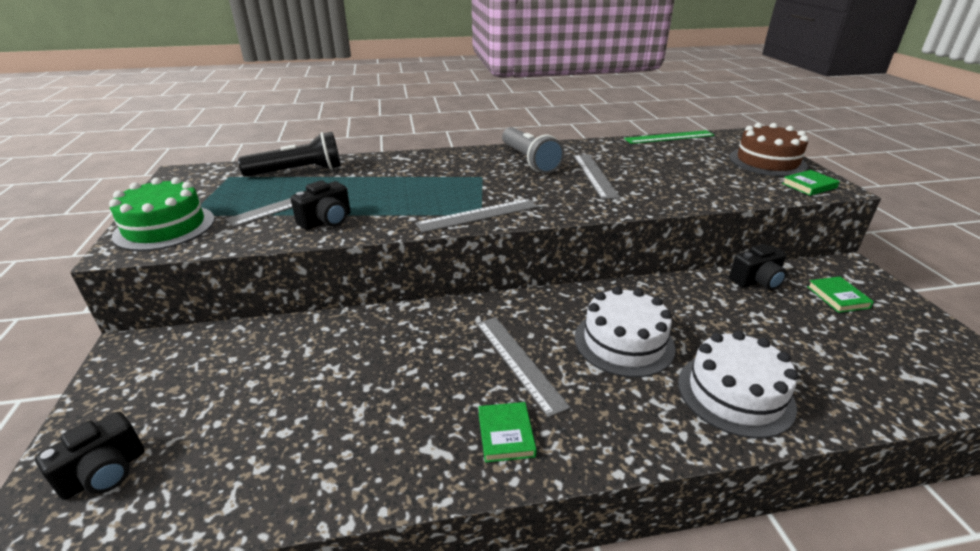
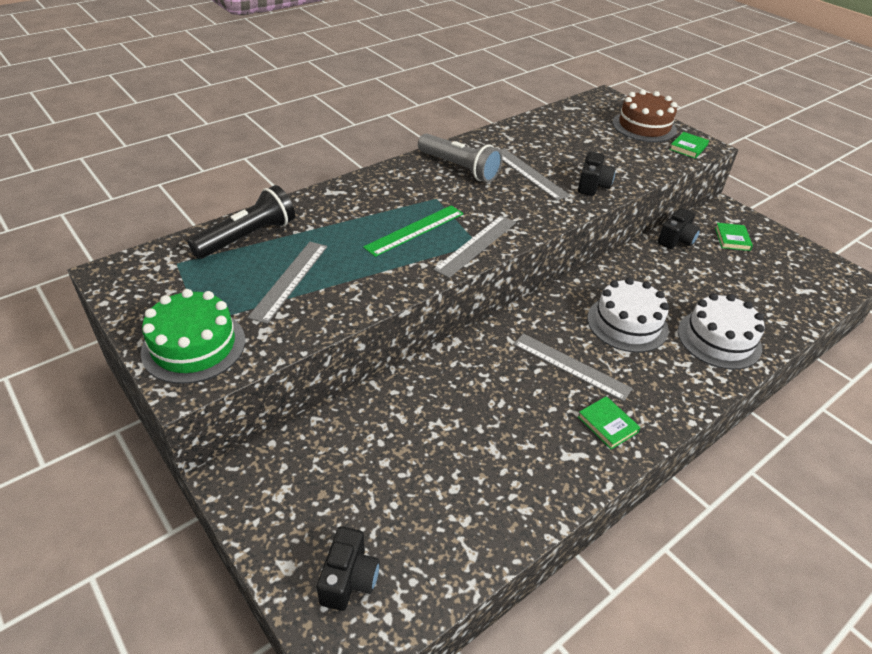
camera: 30 degrees left, 10 degrees up
black camera [290,180,351,230] -> black camera moved to [578,151,616,196]
green ruler [624,130,715,144] -> green ruler moved to [363,205,463,257]
green book [807,277,874,313] -> green book turned 45 degrees clockwise [715,223,753,251]

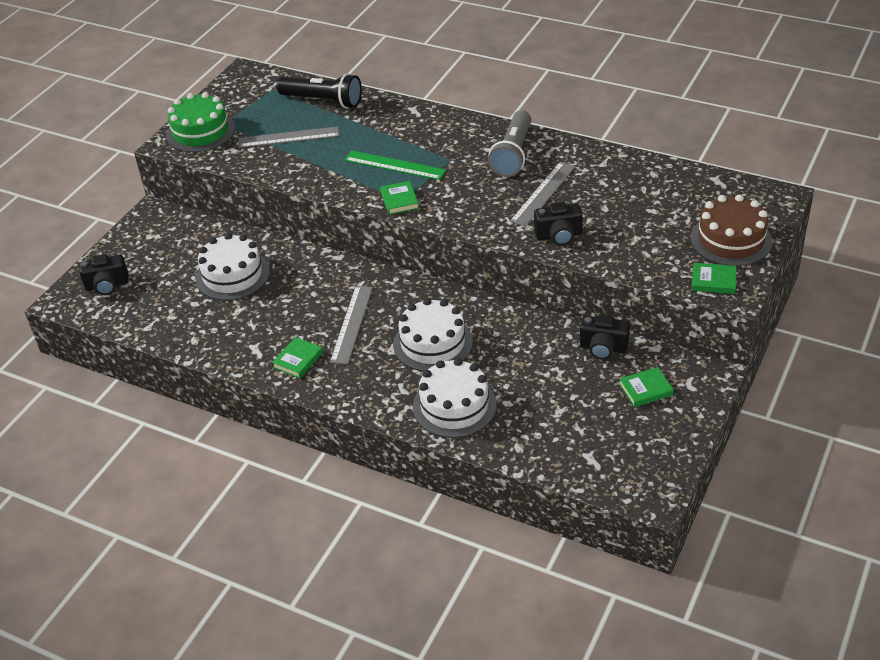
camera: 70 degrees right, 0 degrees up
grey ruler [433,216,516,278] -> green book [380,181,419,215]
none -> white cake [196,233,270,300]

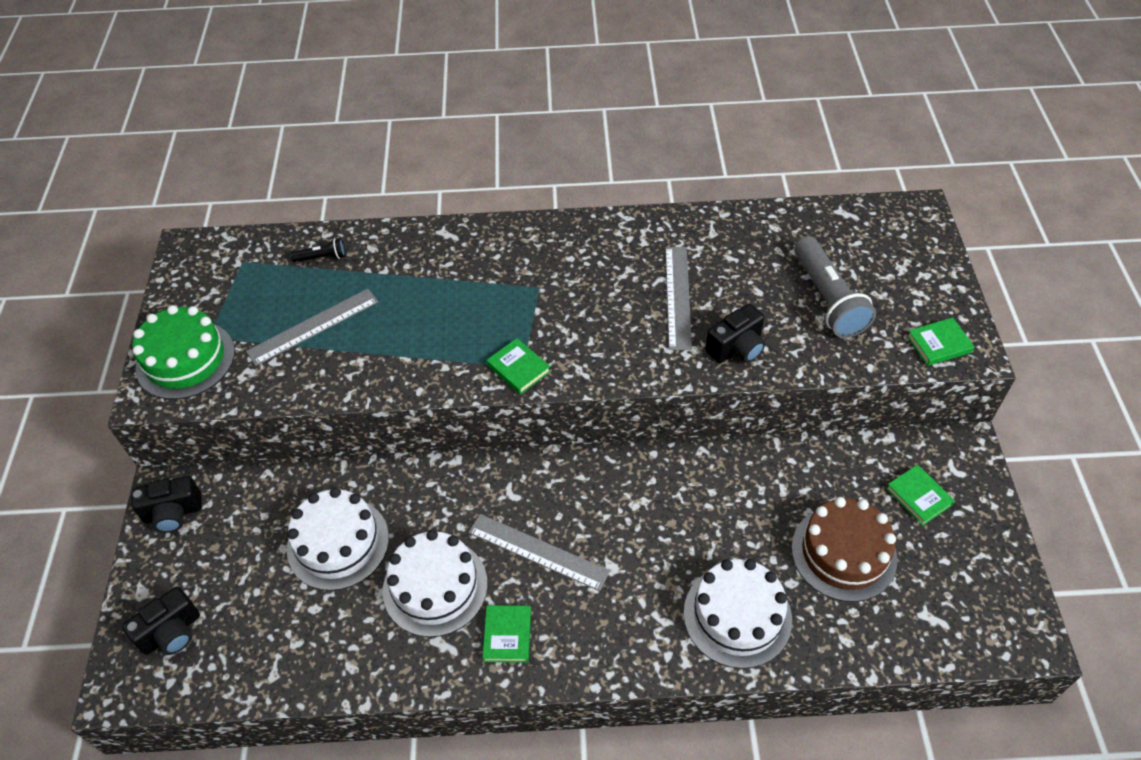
camera: 30 degrees left, 10 degrees up
black flashlight [277,73,362,108] -> black flashlight [291,238,345,262], size x0.46
grey ruler [330,286,373,364] -> grey ruler turned 45 degrees counterclockwise [468,514,610,591]
green ruler [345,151,446,180] -> none
white cake [393,298,473,371] -> white cake moved to [383,530,488,637]
grey flashlight [488,110,531,177] -> grey flashlight moved to [794,236,876,338]
black camera [580,315,630,360] -> black camera moved to [131,476,202,533]
green book [619,367,674,407] -> green book turned 75 degrees counterclockwise [886,464,955,526]
brown cake [691,194,772,266] -> brown cake moved to [791,497,898,602]

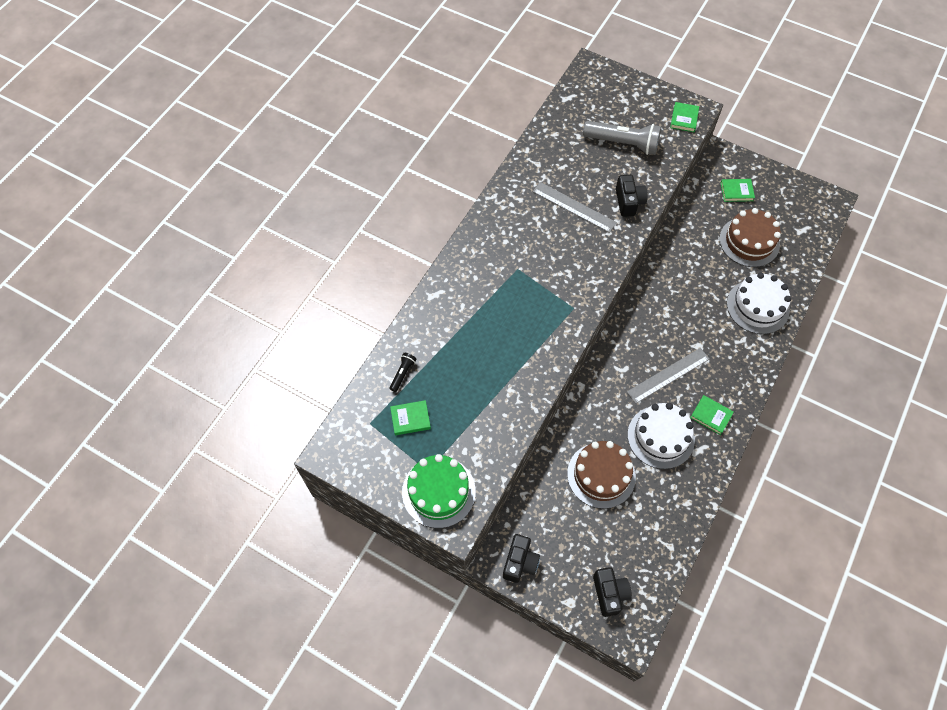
camera: 60 degrees left, 10 degrees up
grey ruler [246,289,378,366] -> none
white cake [287,487,389,591] -> brown cake [567,441,636,509]
green book [487,338,551,395] -> green book moved to [390,400,431,435]

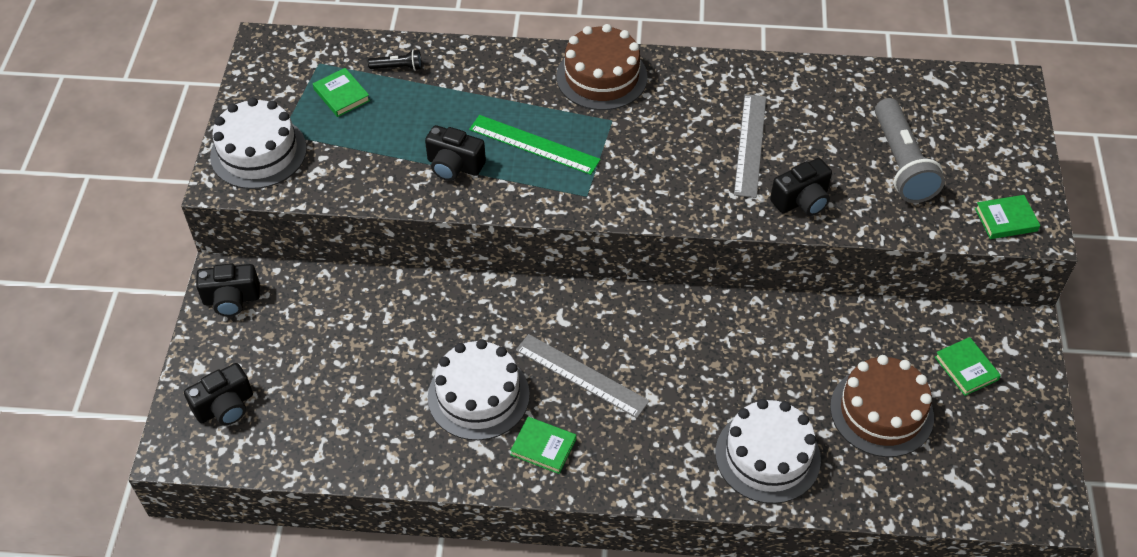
camera: 65 degrees right, 10 degrees down
green cake [402,454,476,528] -> white cake [210,97,307,189]
brown cake [567,441,636,509] -> brown cake moved to [556,24,647,110]
green book [690,395,734,435] -> green book turned 75 degrees counterclockwise [510,417,576,474]
none -> black camera [425,125,486,181]
none -> green ruler [469,115,601,175]

